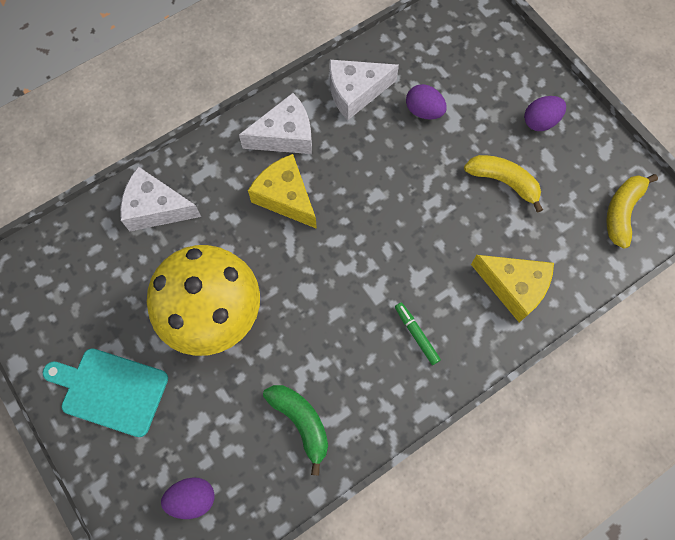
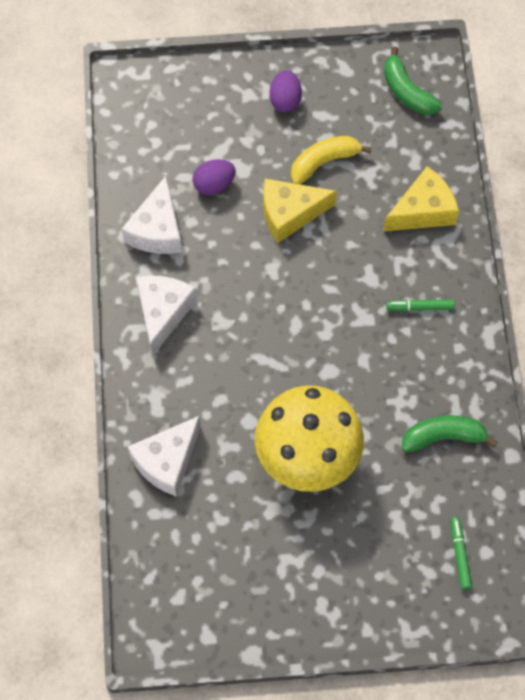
camera: 60 degrees left, 5 degrees down
turquoise cutting board [43,348,168,437] -> none
purple egg [161,477,214,519] -> green marker [450,517,472,590]
yellow cheese [248,154,317,229] -> yellow cheese moved to [263,179,337,243]
yellow banana [606,174,658,249] -> green banana [384,47,442,115]

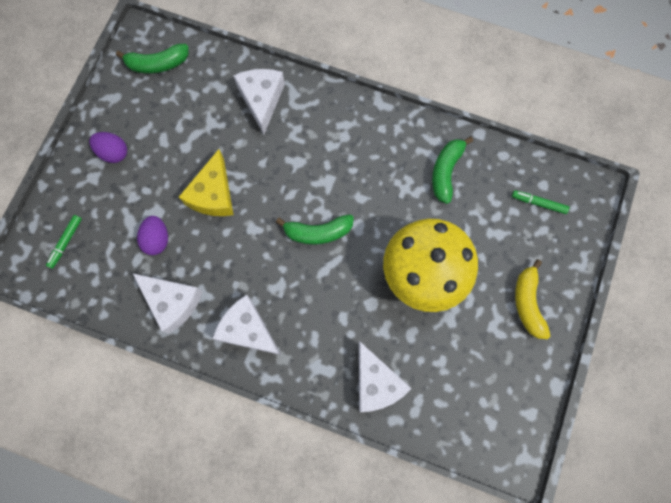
camera: 65 degrees left, 10 degrees up
yellow banana [291,136,372,184] -> yellow banana moved to [515,259,550,339]
yellow cheese [384,166,459,231] -> white cheese [233,69,285,135]
green marker [386,299,455,311] -> green marker moved to [46,215,82,269]
none -> green banana [276,214,354,245]

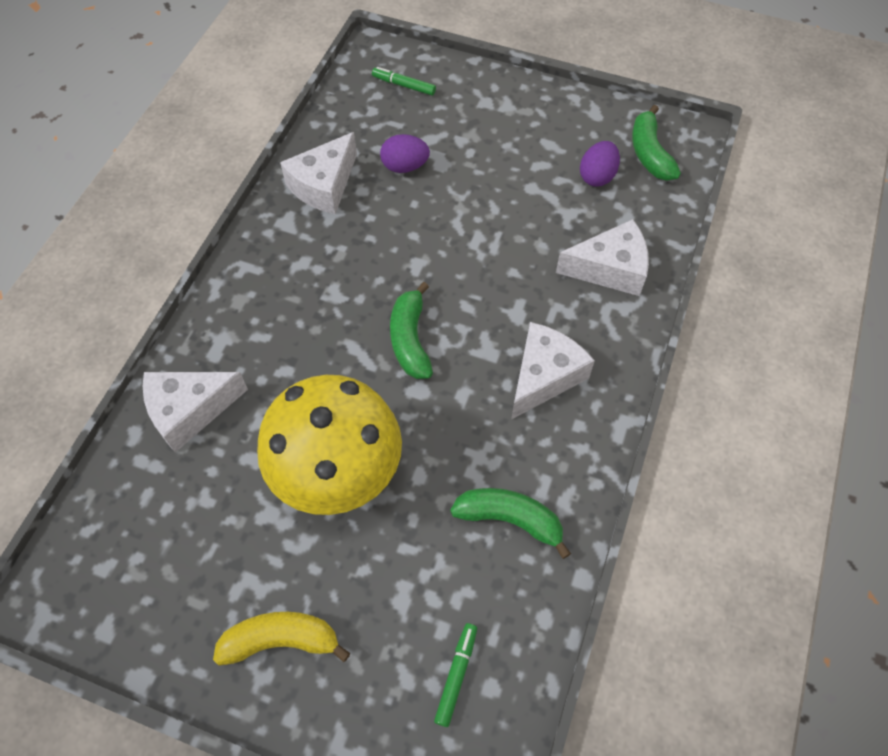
camera: 90 degrees right, 15 degrees down
purple egg [89,132,127,163] -> purple egg moved to [580,141,620,187]
yellow cheese [179,149,233,216] -> none
white cheese [212,295,281,355] -> white cheese moved to [511,322,595,420]

